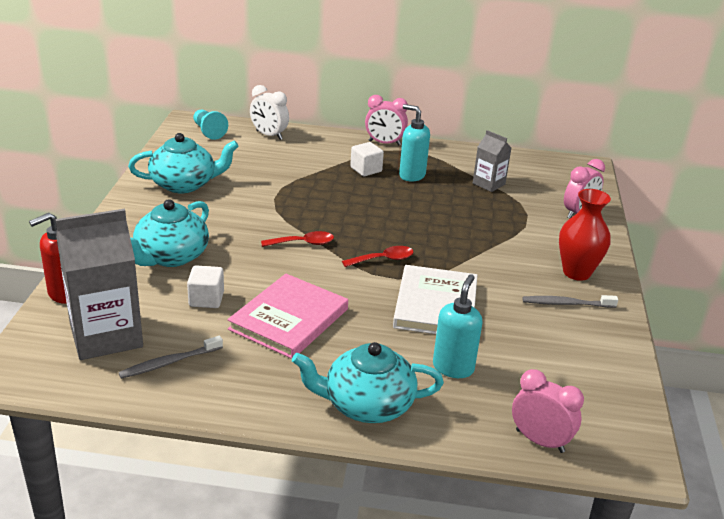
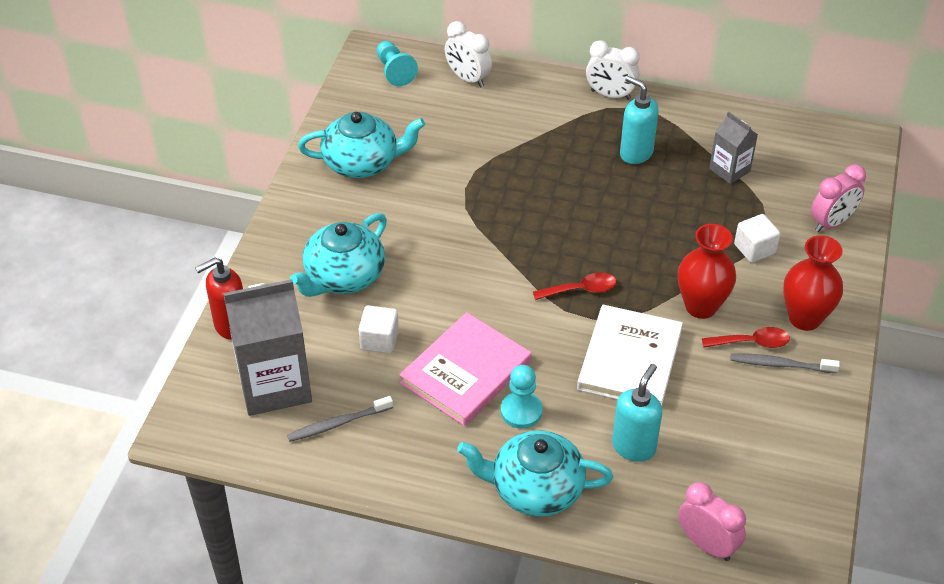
camera: 10 degrees right, 15 degrees up
red spoon [261,231,334,247] -> red spoon moved to [702,327,790,348]
white cube [350,142,384,176] -> white cube moved to [734,214,780,263]
pink clock [365,95,408,146] -> white clock [586,40,640,100]
none -> turquoise pawn [501,365,543,429]
none -> red vase [678,224,736,319]

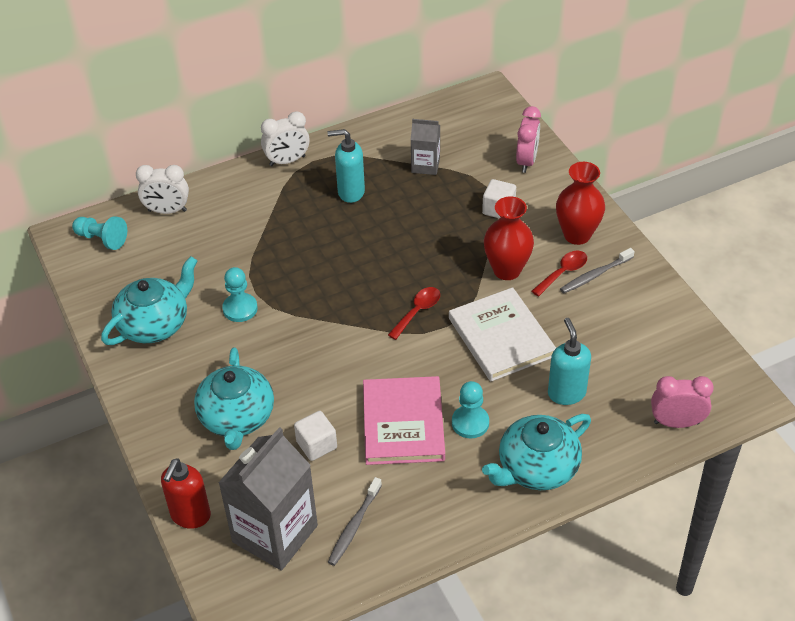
camera: 40 degrees left, 0 degrees up
none -> turquoise pawn [222,267,258,322]

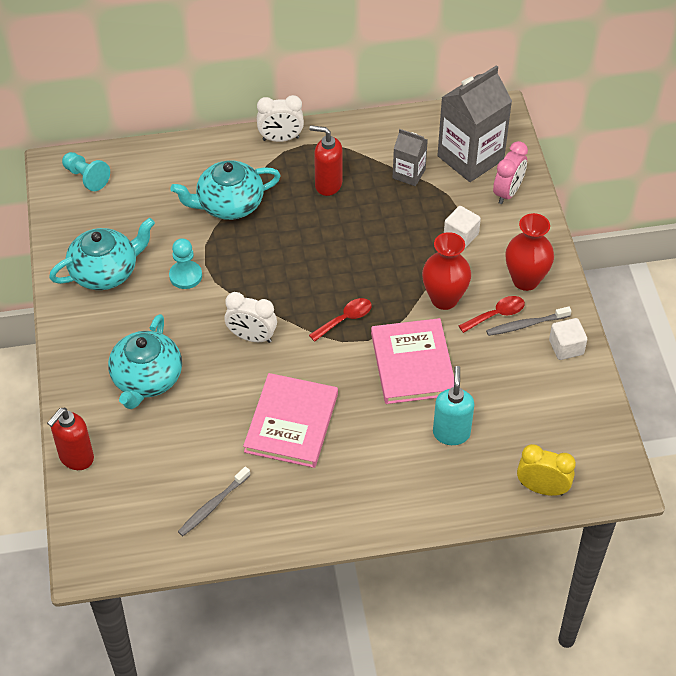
camera: 15 degrees right, 5 degrees up
white clock [136,165,189,214] -> white clock moved to [225,292,277,343]
grey carton [218,427,318,571] -> grey carton moved to [437,65,512,182]
white cube [294,411,337,461] -> white cube moved to [549,318,587,360]
turquoise soap dispenser [327,129,365,203] -> red soap dispenser [309,125,343,196]
white book [449,287,556,382] -> pink book [371,318,454,404]
turquoise pawn [452,381,489,438] -> none
turquoise teapot [482,414,591,490] -> turquoise teapot moved to [170,161,281,220]
pink clock [651,376,714,428] -> yellow clock [517,444,576,496]

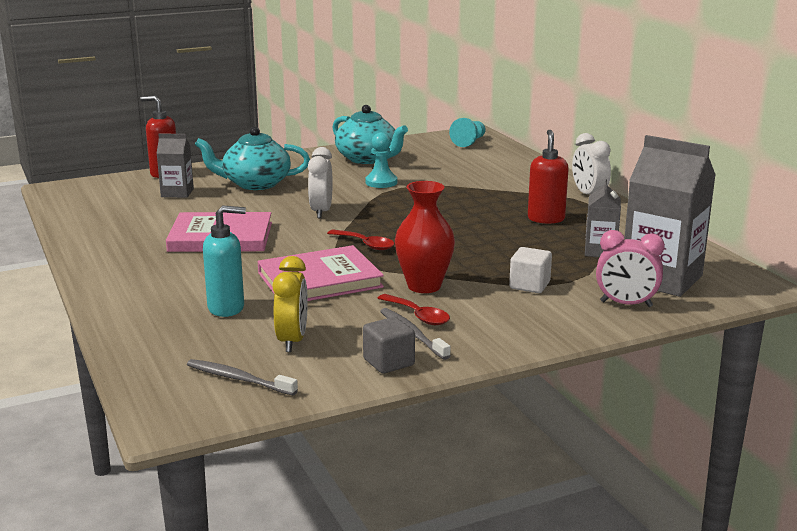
camera: 75 degrees right, 30 degrees down
turquoise teapot [170,161,281,220] -> none
grey toothbrush [178,467,250,536] -> grey toothbrush moved to [187,359,298,395]
red vase [505,213,554,291] -> none
yellow clock [517,444,576,496] -> yellow clock moved to [272,256,308,352]
white cube [549,318,587,360] -> grey cube [363,317,415,374]
none -> grey carton [157,133,194,198]

